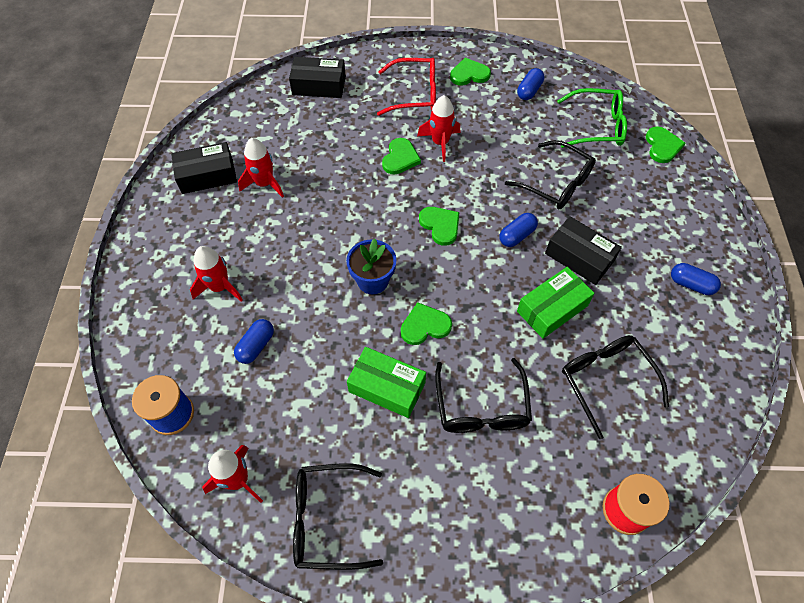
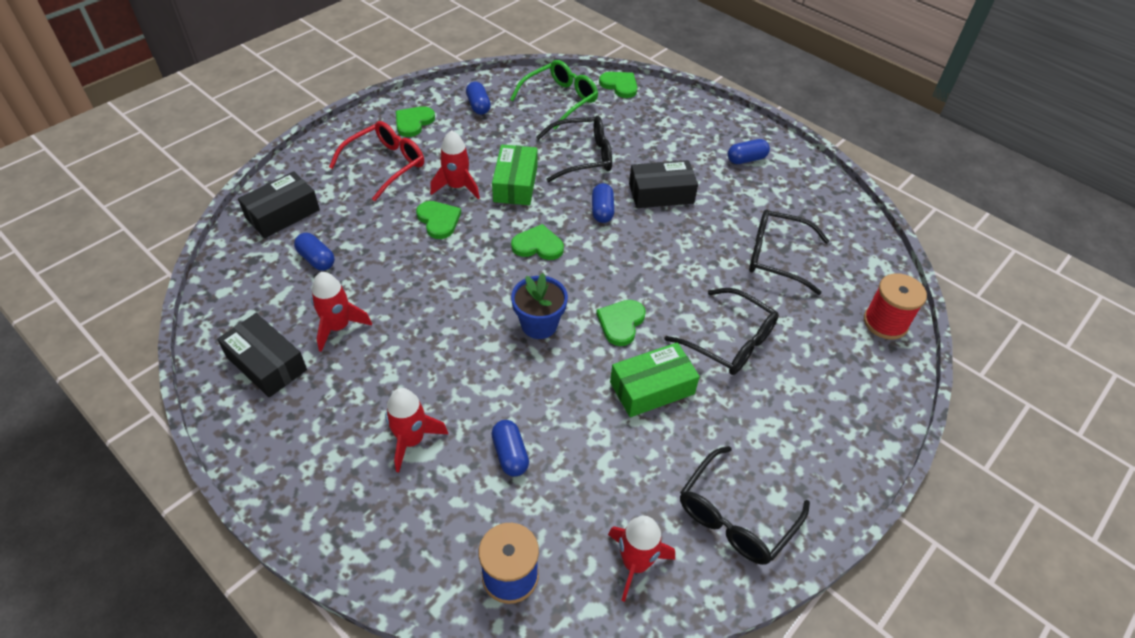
camera: 50 degrees left, 10 degrees down
black box [171,142,237,194] -> black box turned 75 degrees counterclockwise [217,313,307,397]
green box [517,267,595,339] -> green box moved to [492,144,537,205]
none -> blue capsule [294,233,335,271]

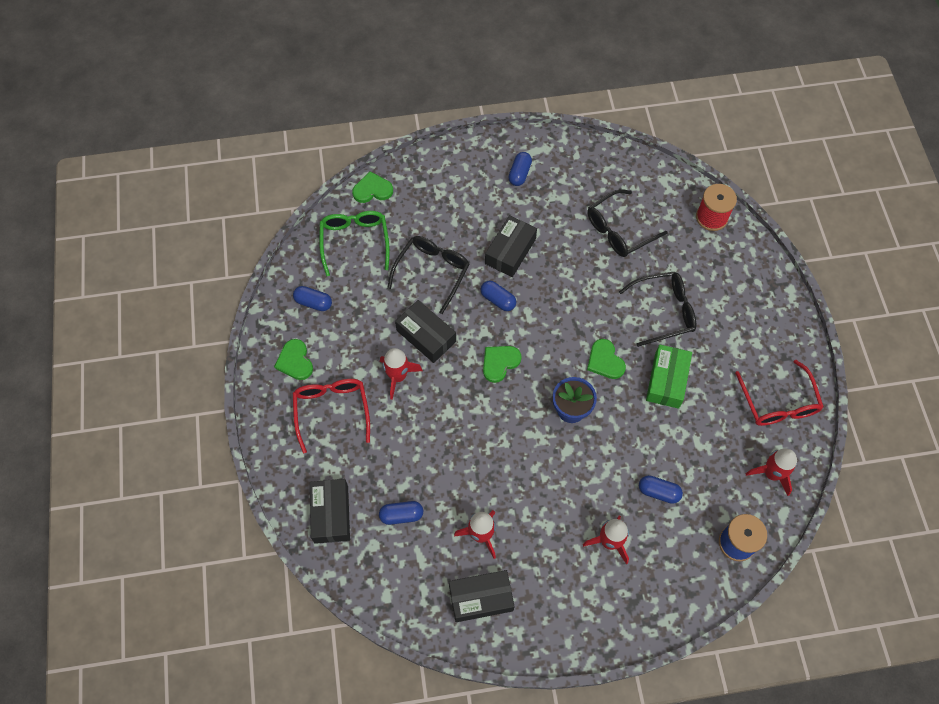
camera: 50 degrees left, 15 degrees up
green heart [416,201,461,239] -> none
green box [492,144,537,205] -> black box [395,300,456,363]
black glasses [680,446,810,565] -> red glasses [735,360,824,426]

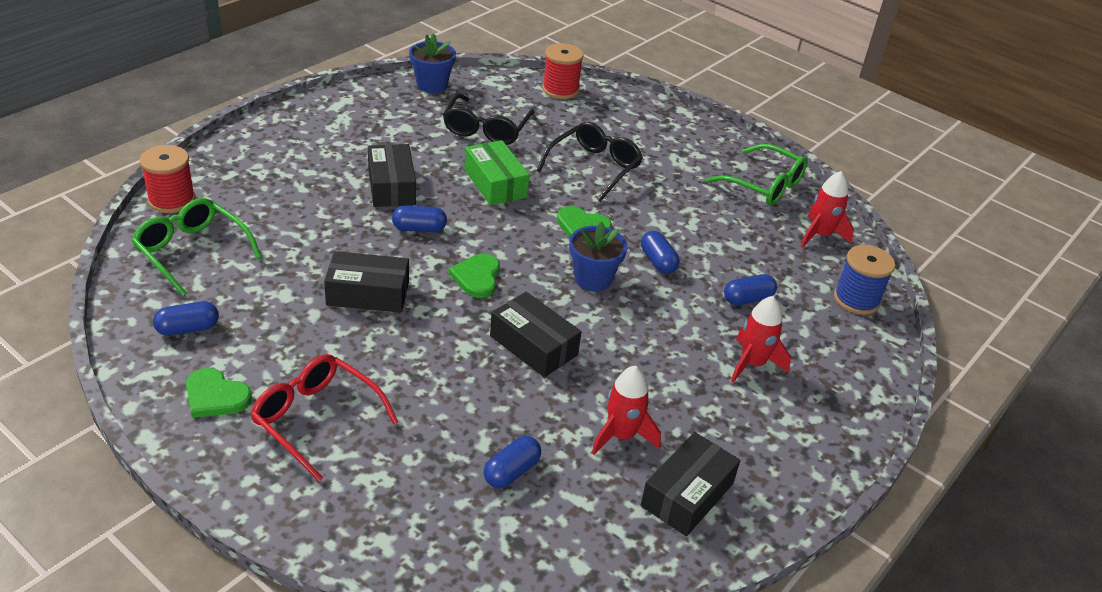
camera: 45 degrees left, 25 degrees down
black box [310,479,350,544] -> black box moved to [490,292,581,377]
green heart [352,171,393,203] -> red spool [140,145,195,213]
red rocket [380,348,423,400] -> none
black glasses [387,236,470,314] -> none
blue capsule [508,152,532,186] -> blue capsule moved to [641,231,679,274]
green box [646,344,692,409] -> green box moved to [465,140,529,205]
red glasses [735,360,824,426] -> green glasses [706,144,808,206]
none -> blue flower pot [409,33,456,93]

